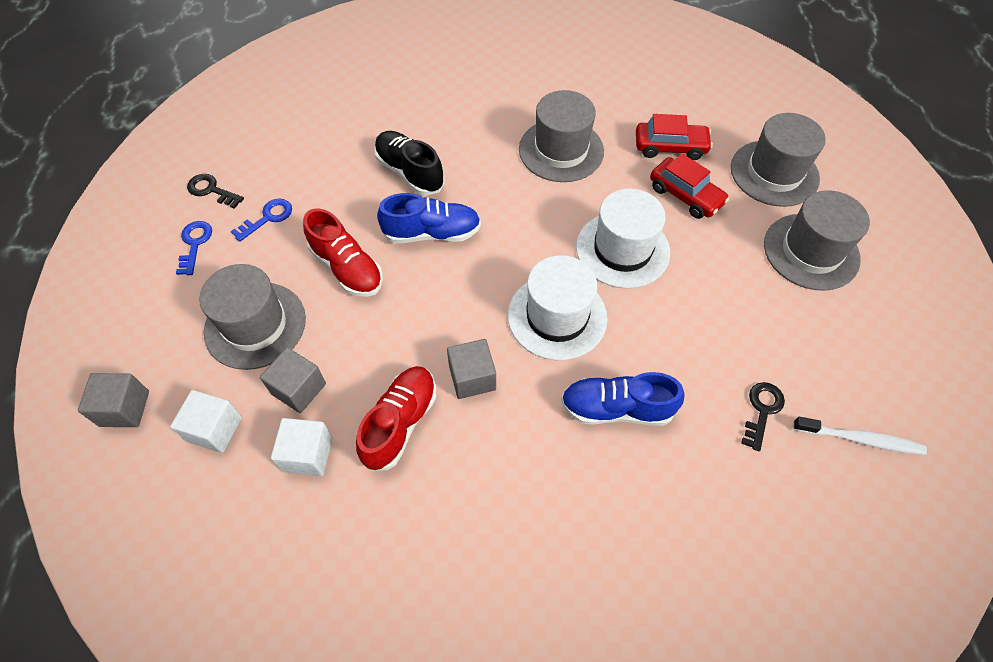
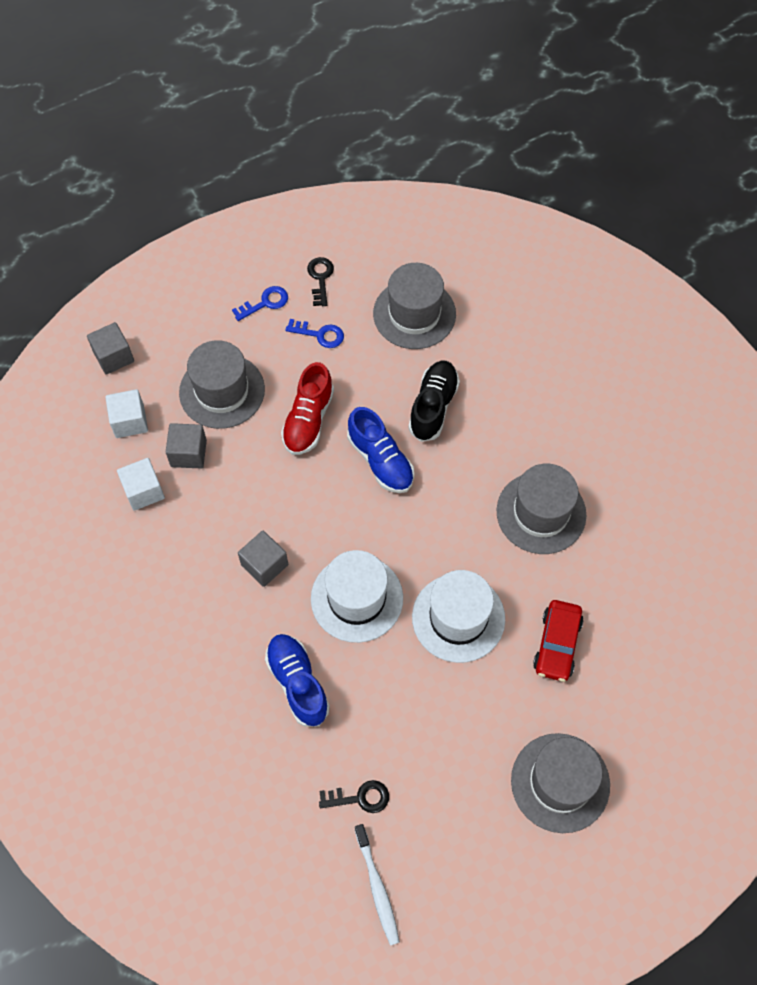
camera: 60 degrees right, 5 degrees up
red shoe [356,366,436,471] -> none
red car [636,114,713,160] -> none
grey hat [731,113,826,207] -> grey hat moved to [373,263,456,349]

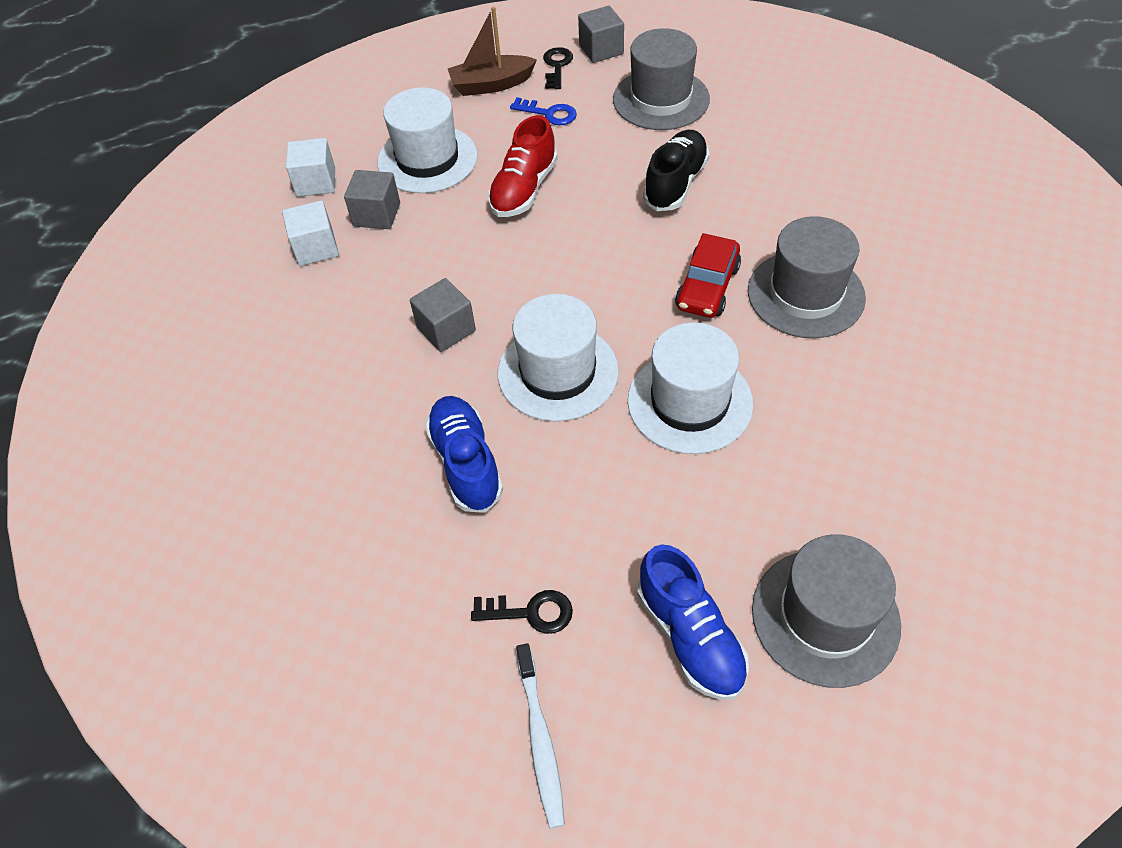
camera: 10 degrees right, 10 degrees down
grey cube [87,322,134,375] -> grey cube moved to [578,6,624,63]
grey hat [179,340,265,429] -> white hat [378,87,478,193]
blue key [232,286,288,321] -> brown boat [448,7,537,96]
blue shoe [347,407,414,493] -> blue shoe moved to [637,544,749,700]
red car [533,600,584,682] -> red car moved to [675,233,741,318]

